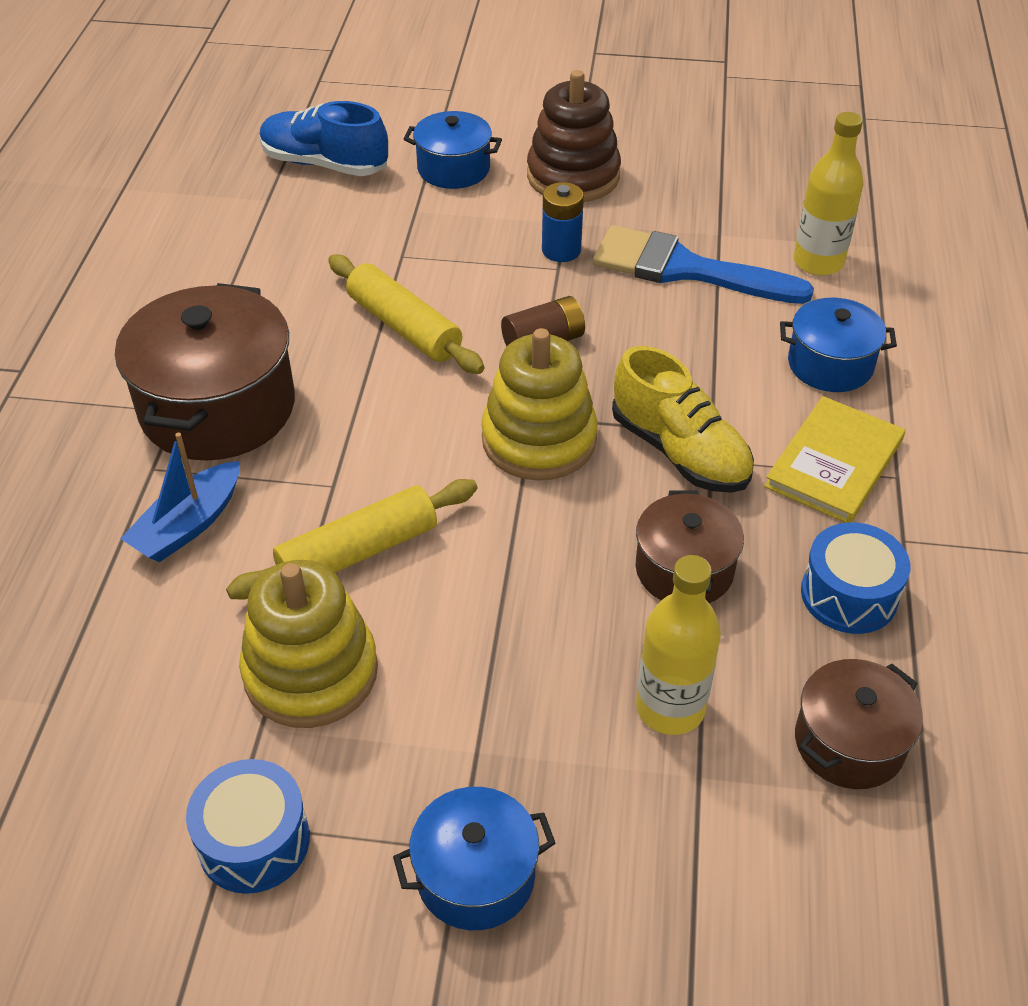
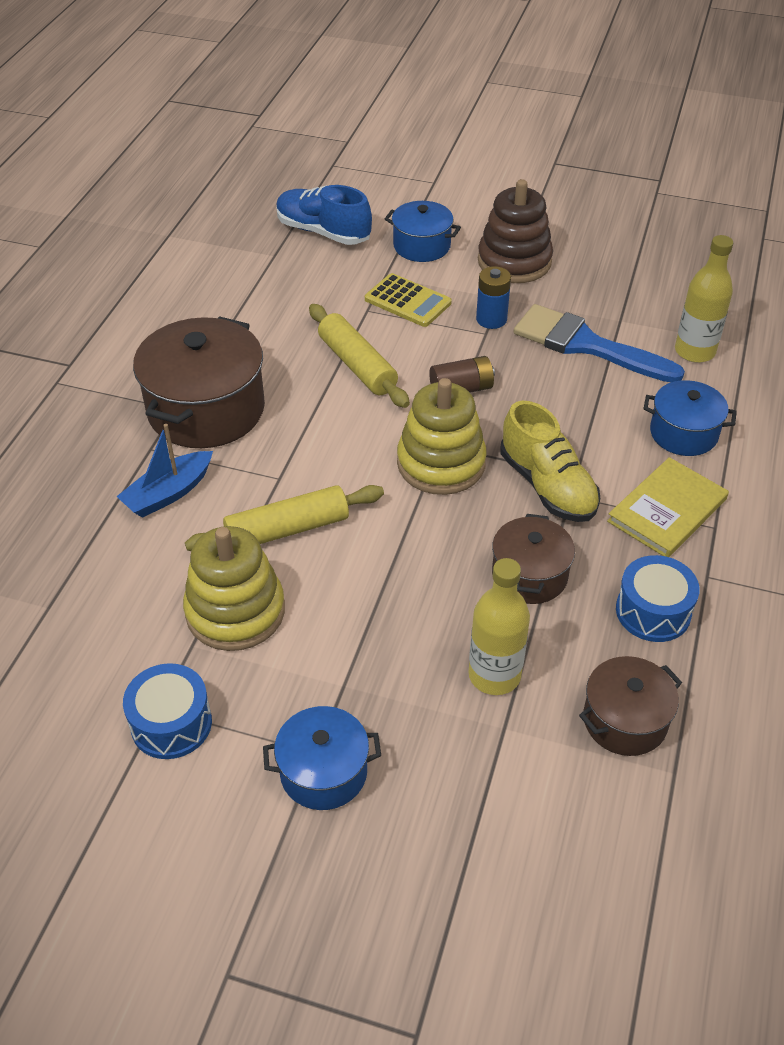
camera: 10 degrees right, 0 degrees up
none -> yellow calculator [365,273,452,327]

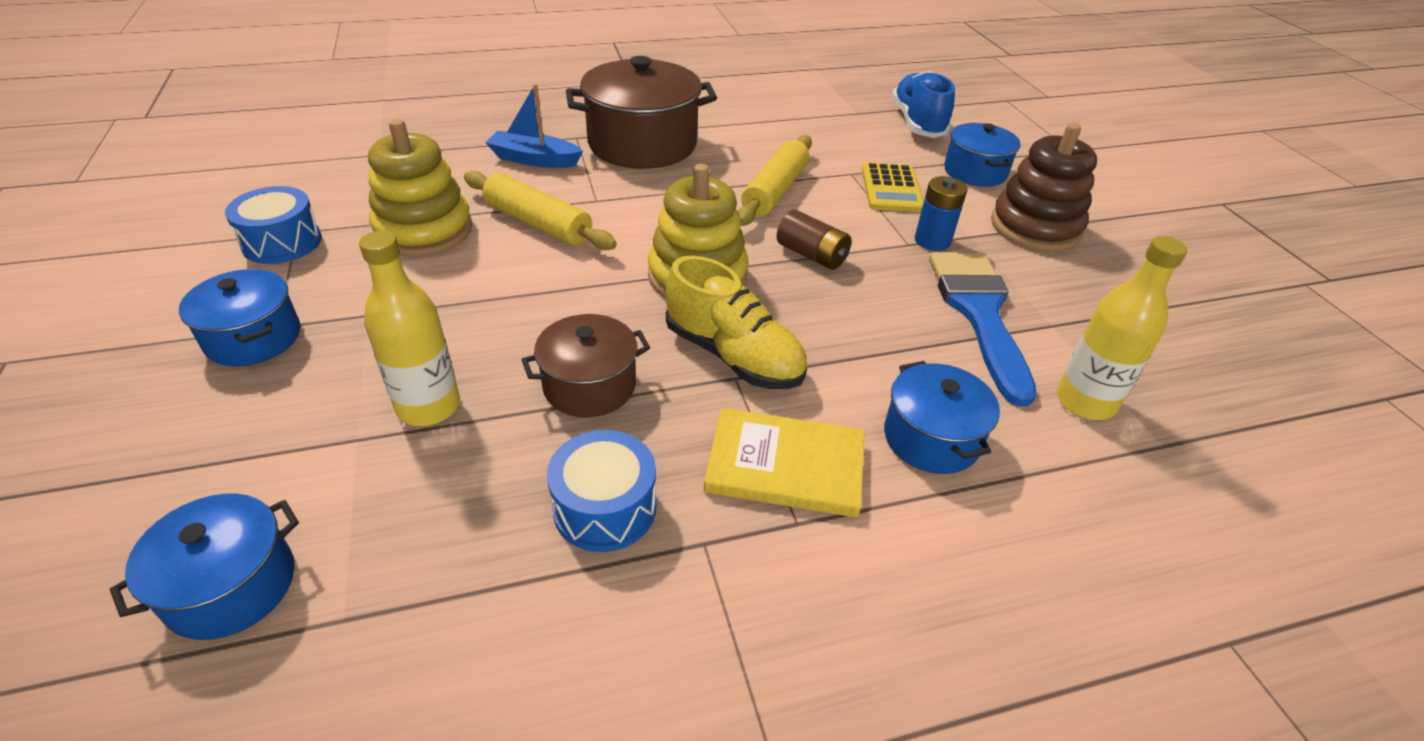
camera: 55 degrees right, 5 degrees down
yellow shoe [500,401,600,522] -> yellow shoe turned 75 degrees counterclockwise [666,256,807,389]
brown pot [579,656,682,756] -> none
none -> blue pot [110,494,299,640]

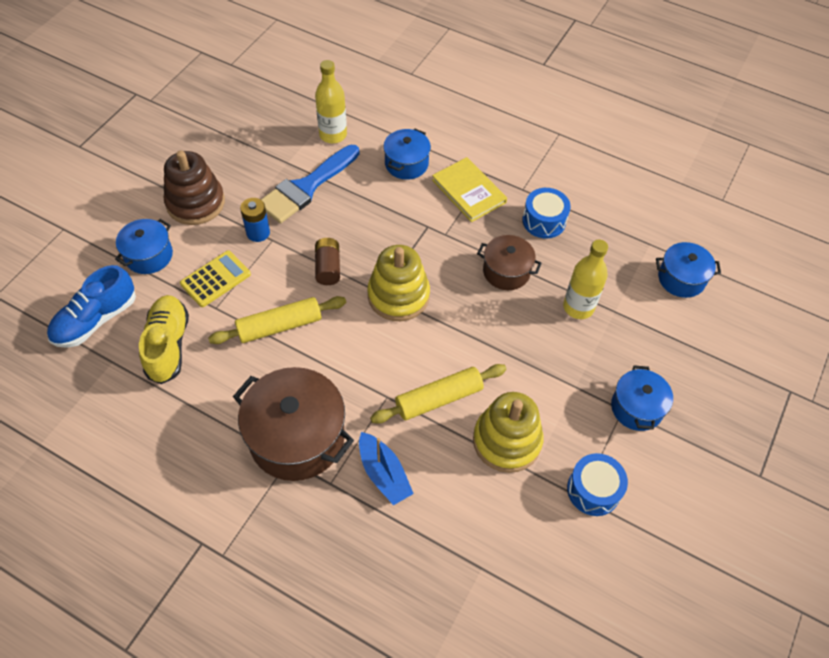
camera: 135 degrees left, 15 degrees up
yellow rolling pin [464,171,617,250] -> yellow rolling pin turned 75 degrees clockwise [370,364,506,424]
yellow shoe [666,256,807,389] -> yellow shoe moved to [139,295,189,384]

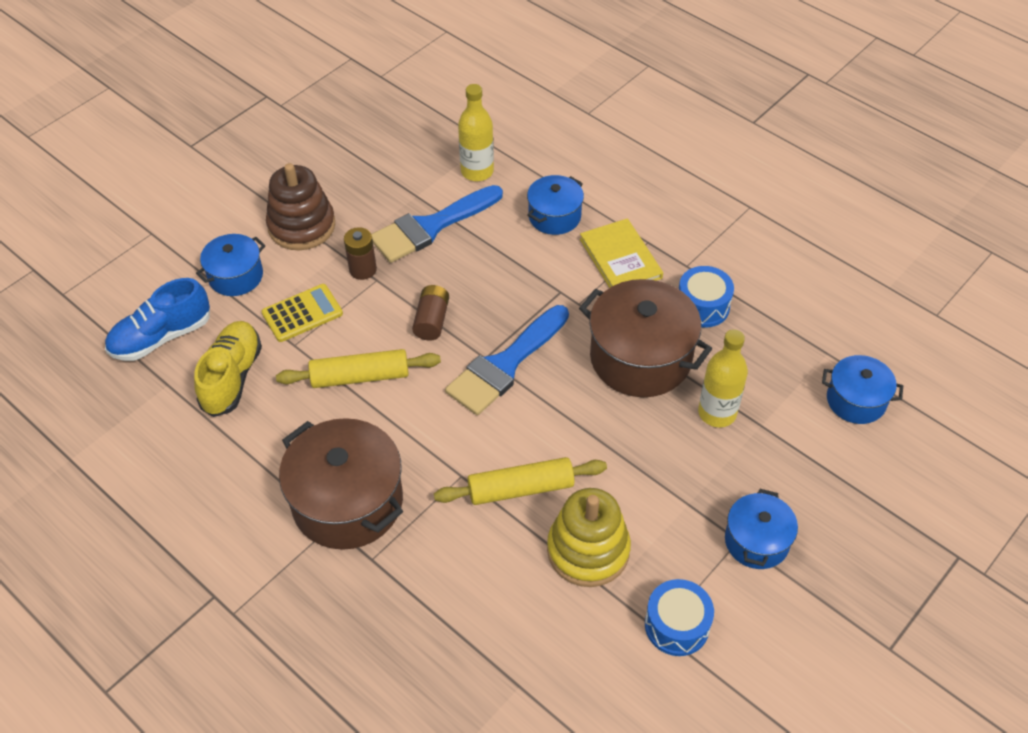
camera: 15 degrees right, 5 degrees down
blue battery [240,198,270,242] -> brown battery [344,227,377,280]
blue boat [359,432,414,505] -> none
yellow stacking toy [367,245,430,321] -> blue brush [445,305,569,415]
brown pot [477,235,542,290] -> brown pot [579,279,712,397], size x1.76

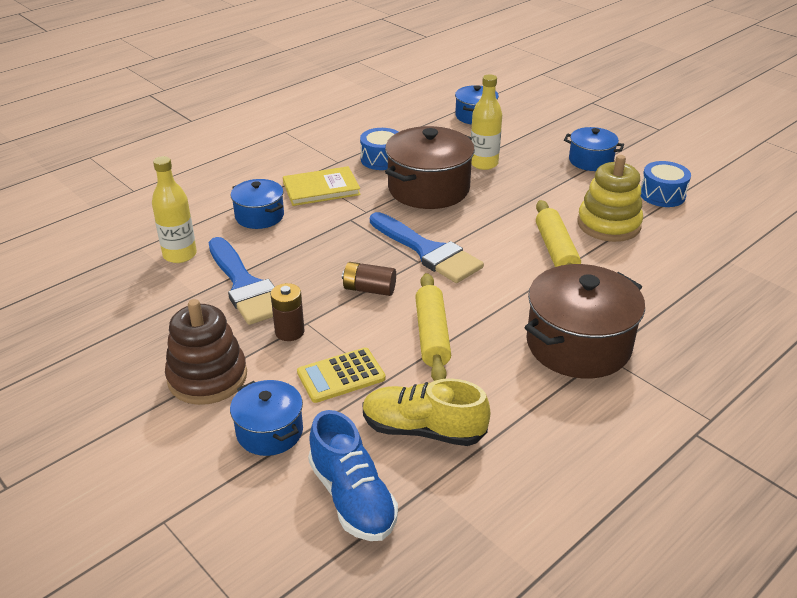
camera: 85 degrees left, 15 degrees down
yellow calculator [262,284,343,342] -> yellow calculator turned 90 degrees counterclockwise [297,348,386,403]

